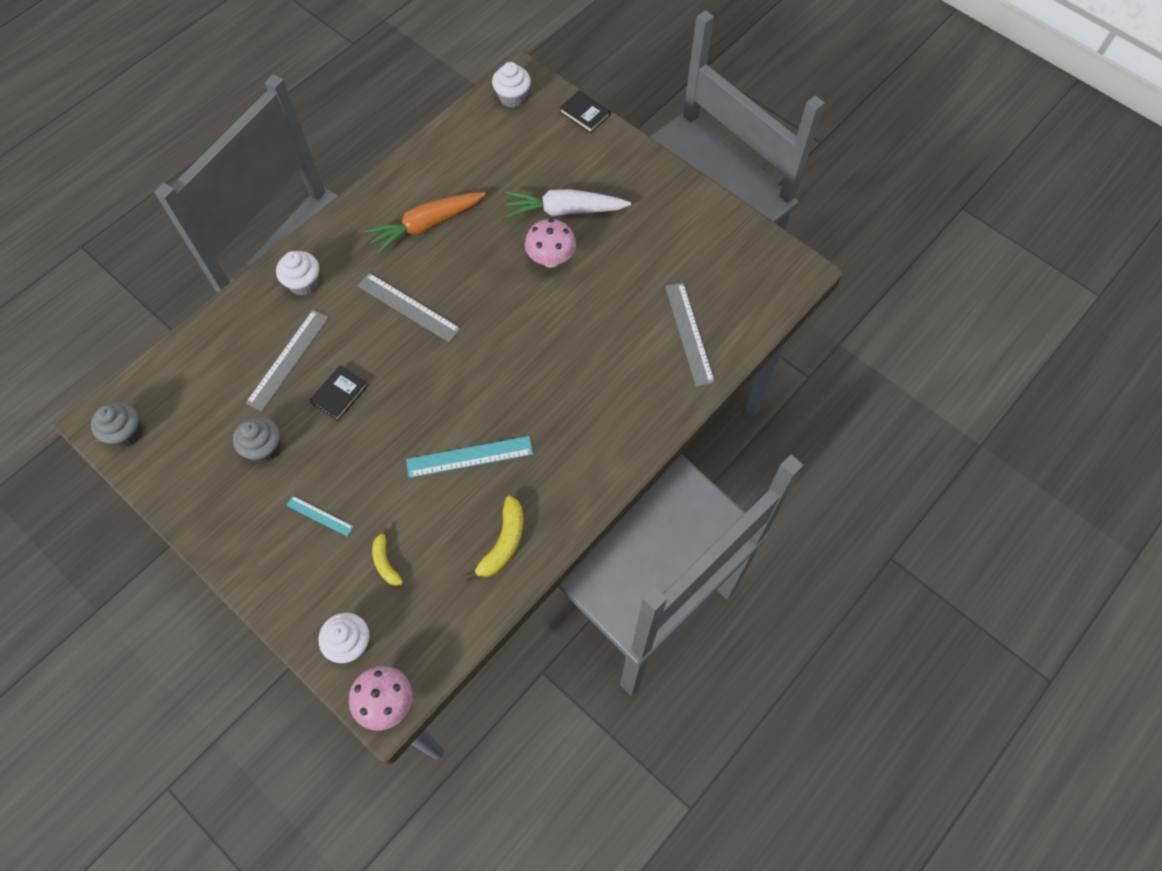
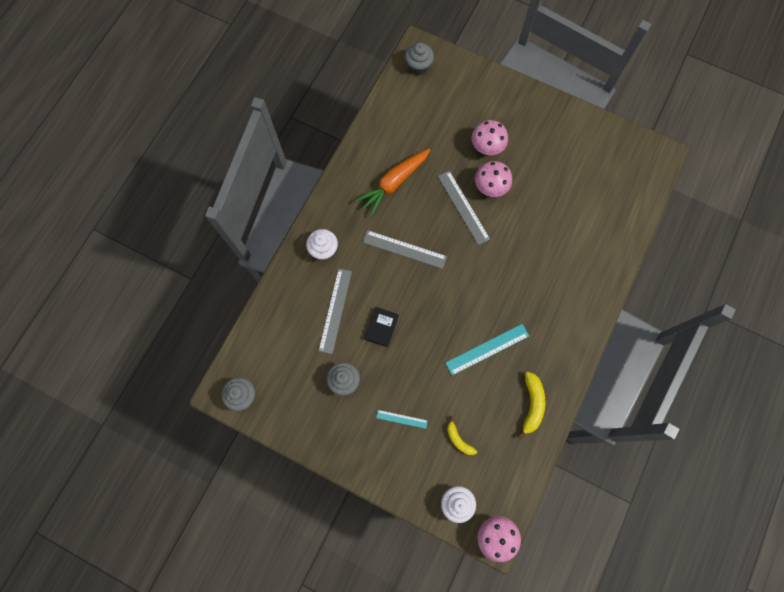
camera: 15 degrees left, 10 degrees up
white cupcake [492,62,531,108] -> grey cupcake [405,43,434,75]
white carrot [506,189,631,218] -> pink mushroom [471,120,508,155]
black book [560,91,610,133] -> none
grey ruler [665,282,715,387] -> grey ruler moved to [438,171,490,245]

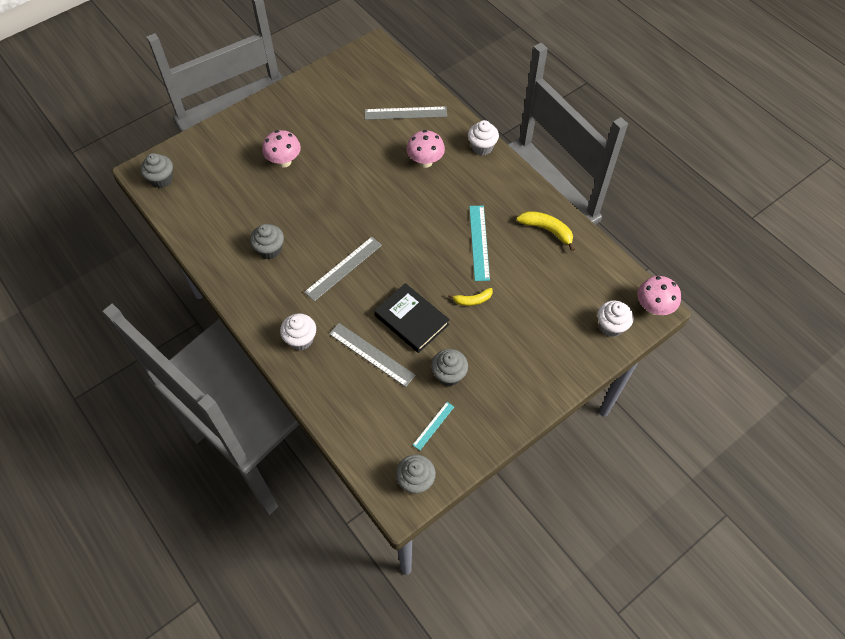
camera: 65 degrees left, 15 degrees down
orange carrot [355,149,430,216] -> grey cupcake [250,224,284,259]
black book [364,307,399,347] -> black book [374,283,450,353], size x1.64
turquoise ruler [376,410,428,429] -> turquoise ruler moved to [413,402,454,450]
grey ruler [438,171,490,245] -> grey ruler moved to [365,106,447,120]
yellow banana [447,417,477,455] -> yellow banana moved to [448,288,493,306]
pink mushroom [475,161,512,197] -> pink mushroom moved to [407,130,445,168]
none -> white cupcake [468,120,499,155]

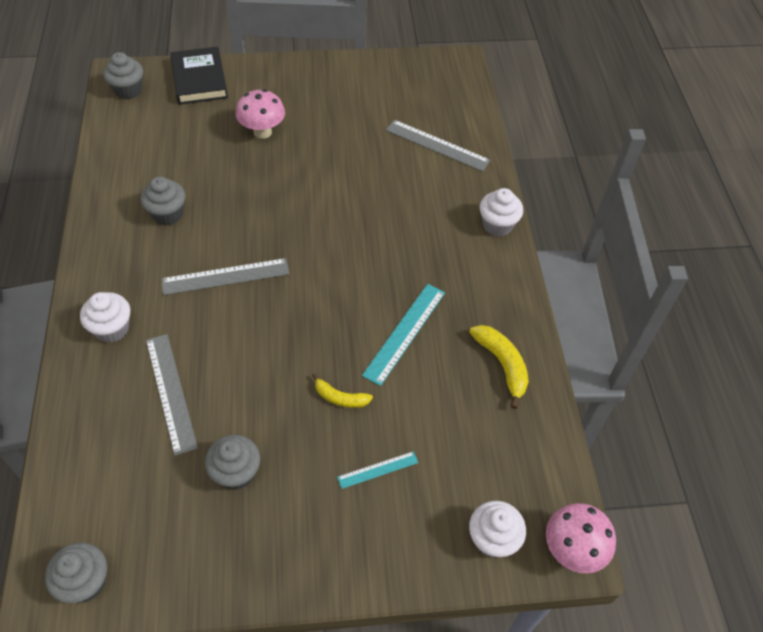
camera: 30 degrees right, 5 degrees down
black book [374,283,450,353] -> black book moved to [170,47,228,105]
pink mushroom [407,130,445,168] -> none
turquoise ruler [413,402,454,450] -> turquoise ruler moved to [337,451,418,489]

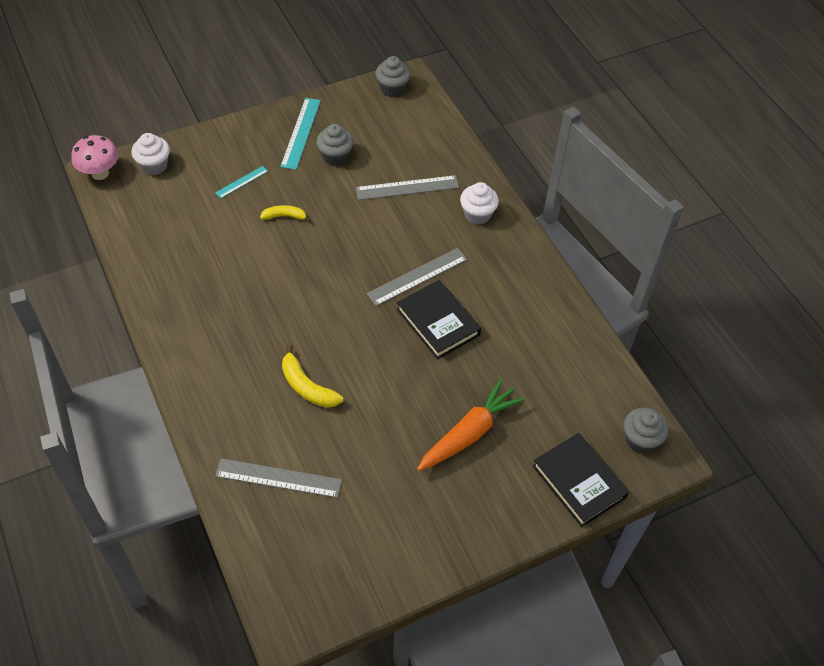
camera: 160 degrees right, 0 degrees up
grey cupcake [140,176,185,225] -> none
grey ruler [146,334,198,456] -> grey ruler turned 60 degrees counterclockwise [355,175,459,200]
pink mushroom [236,89,285,139] -> orange carrot [417,378,526,471]
turquoise ruler [362,284,445,386] -> turquoise ruler moved to [280,98,321,170]
yellow banana [469,325,529,409] -> yellow banana moved to [282,345,343,408]
white cupcake [480,188,523,237] -> none
none -> black book [397,280,481,359]

